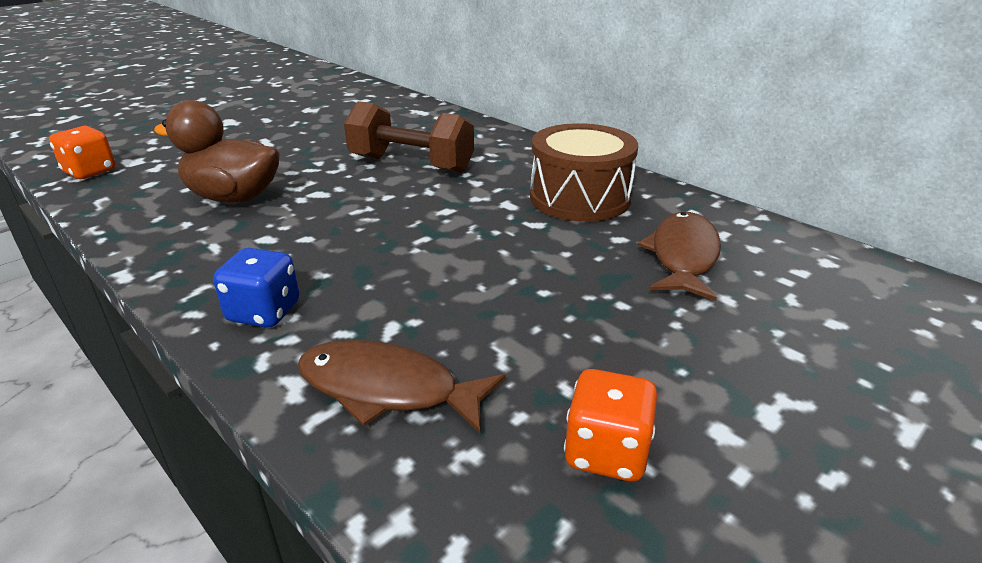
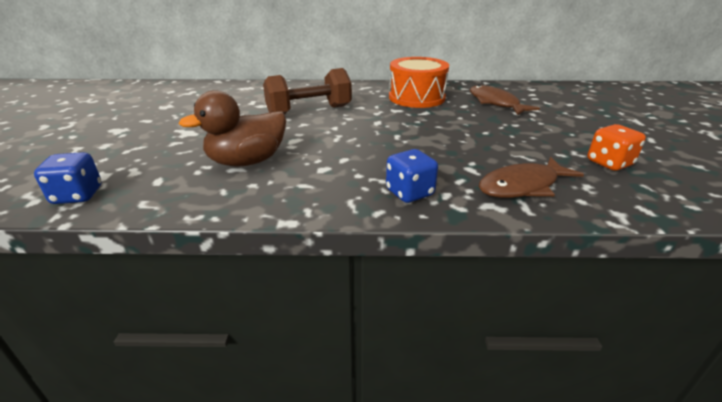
camera: 45 degrees left, 0 degrees up
orange dice [49,126,116,179] -> blue dice [34,152,101,204]
brown drum [530,123,638,222] -> orange drum [389,57,449,108]

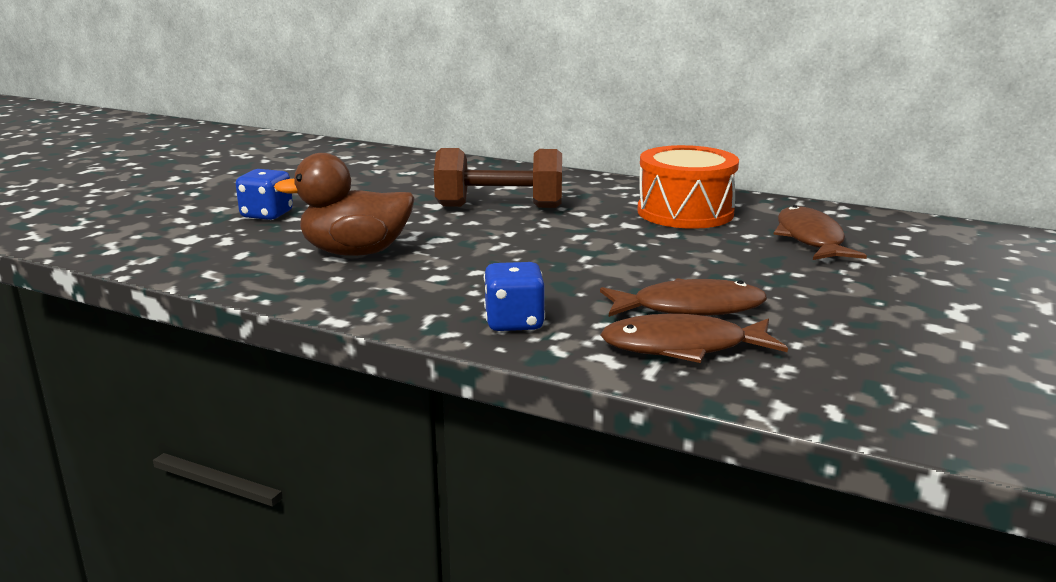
camera: 25 degrees right, 10 degrees down
blue dice [34,152,101,204] -> blue dice moved to [236,169,293,220]
orange dice [588,124,646,171] -> none
none -> brown fish [600,278,767,317]

